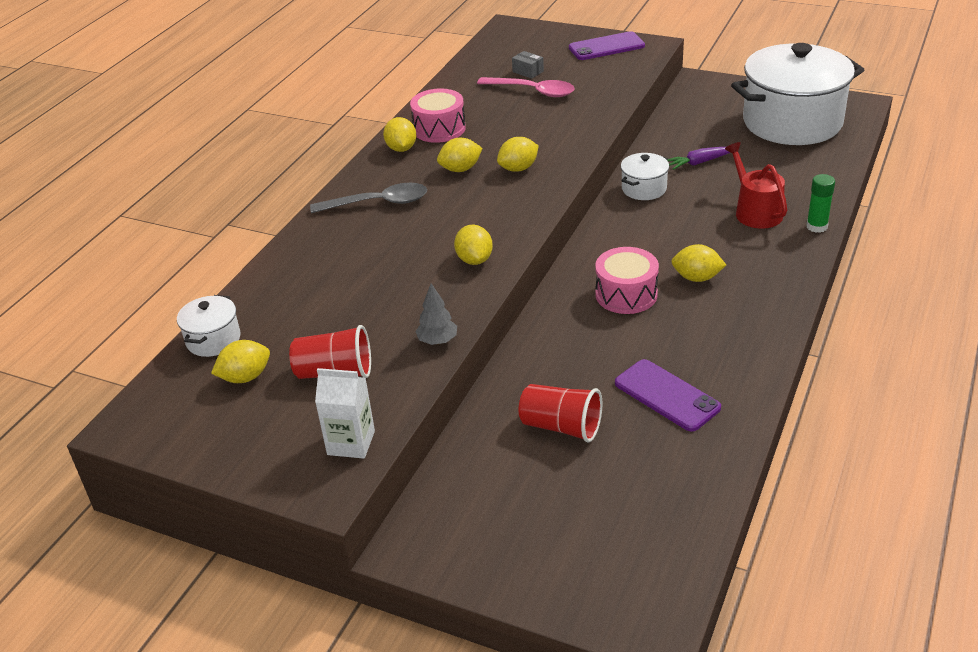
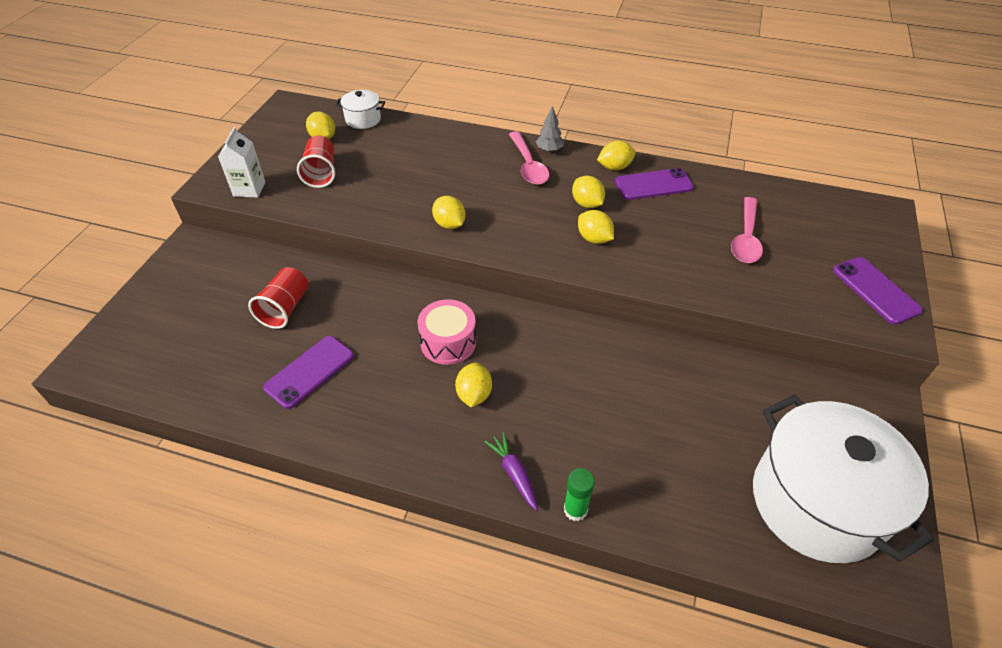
camera: 80 degrees right, 10 degrees up
grey spoon [310,183,427,213] -> pink spoon [509,131,549,185]
pink drum [410,89,466,143] -> purple phone [615,168,694,200]
grey tree [415,283,457,345] -> grey tree moved to [536,106,564,152]
yellow lemon [454,225,493,265] -> yellow lemon turned 75 degrees clockwise [432,196,466,229]
grey box [512,51,544,79] -> none
white pot [621,153,669,200] -> none
purple carrot [667,147,730,170] -> purple carrot moved to [484,432,538,511]
red watering can [725,142,787,229] -> none

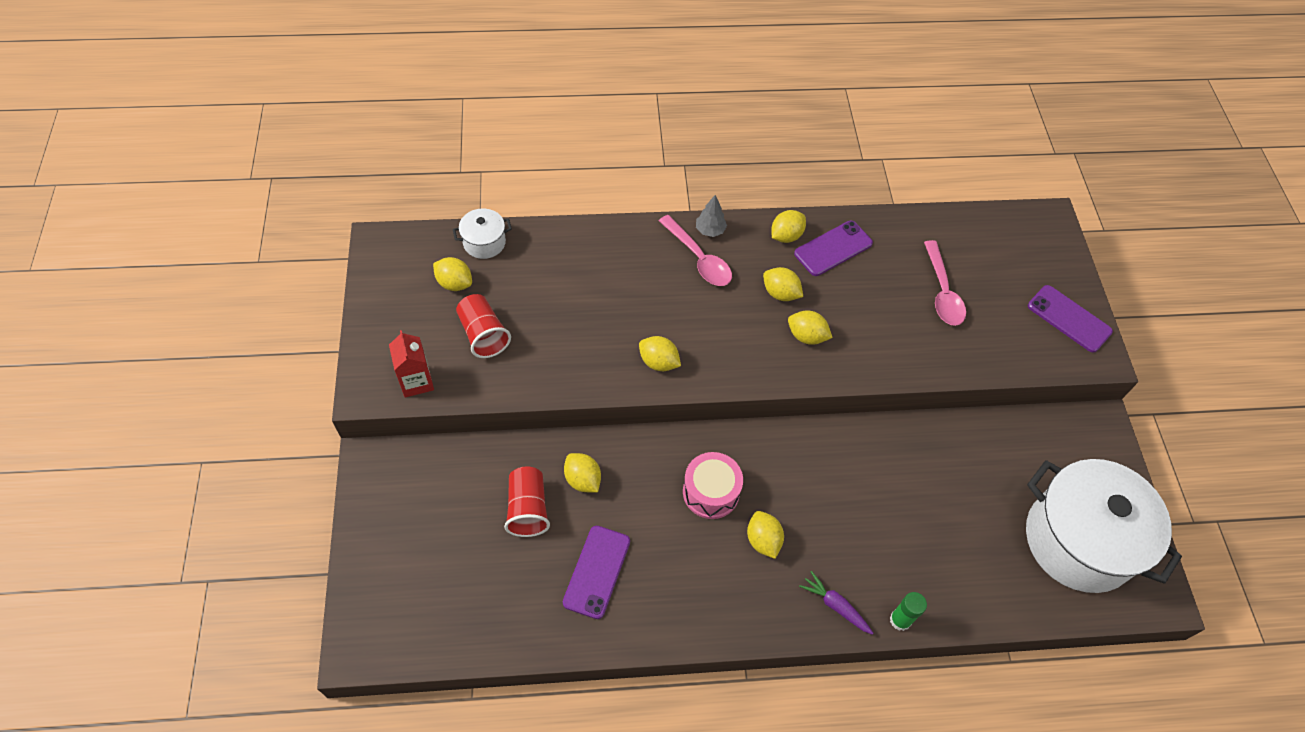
camera: 25 degrees left, 10 degrees up
white carton [218,127,265,198] -> red carton [389,330,434,398]
none -> yellow lemon [564,453,601,492]

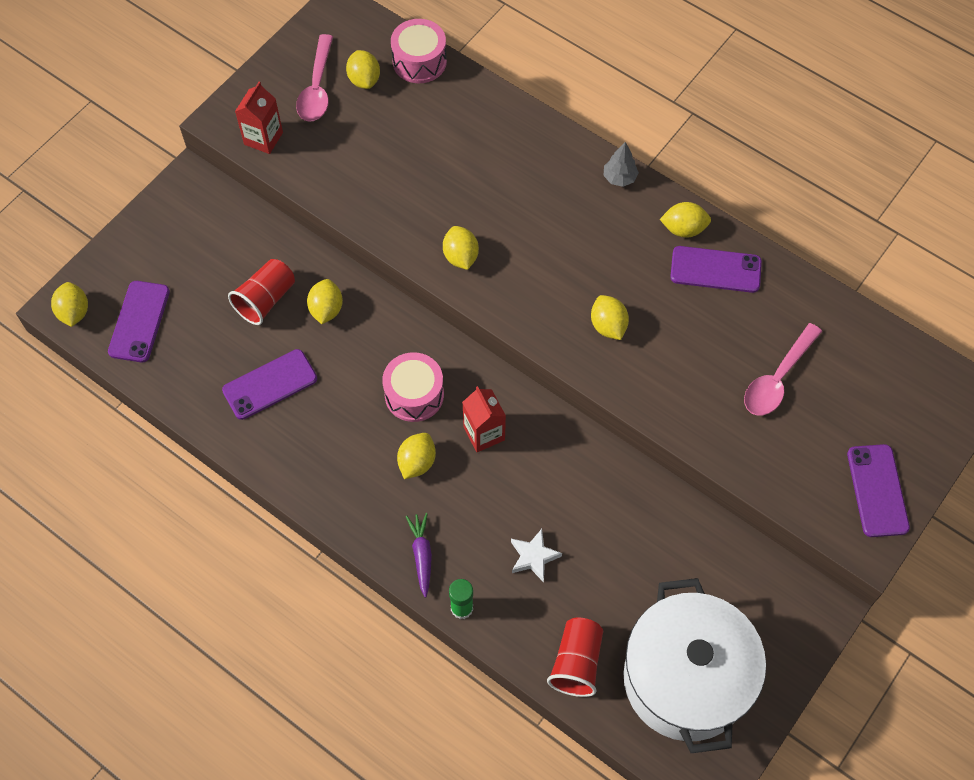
camera: 45 degrees right, 5 degrees up
white pot [453,208,512,259] -> pink drum [391,19,447,83]
red cup [456,294,511,358] -> red cup moved to [547,618,603,697]
pink spoon [659,215,732,286] -> pink spoon moved to [296,34,333,122]
yellow lemon [763,267,803,301] -> yellow lemon moved to [51,282,88,327]
none -> purple phone [108,281,170,362]
none -> red carton [462,386,506,452]
none -> white star [511,529,562,582]

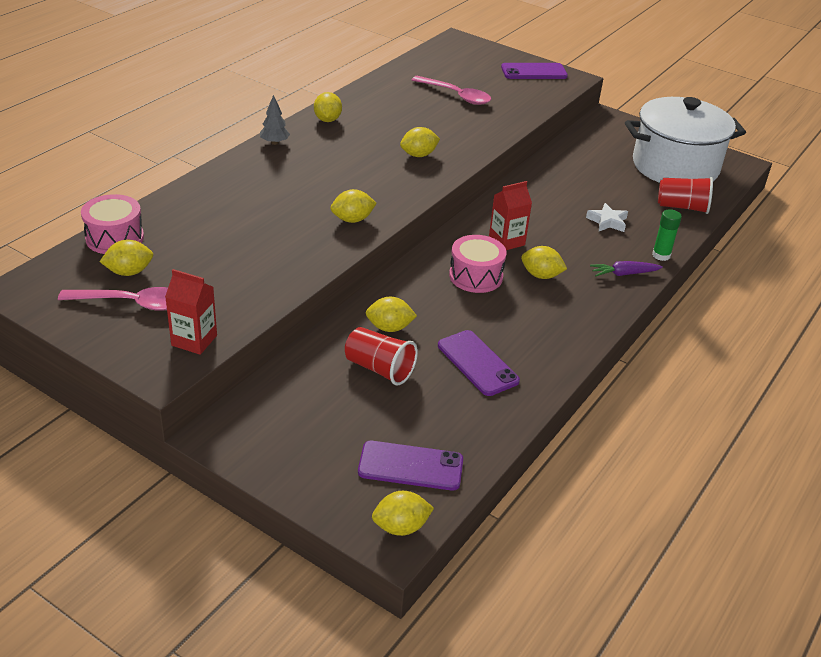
camera: 95 degrees left, 25 degrees down
purple phone [670,246,762,293] -> none

